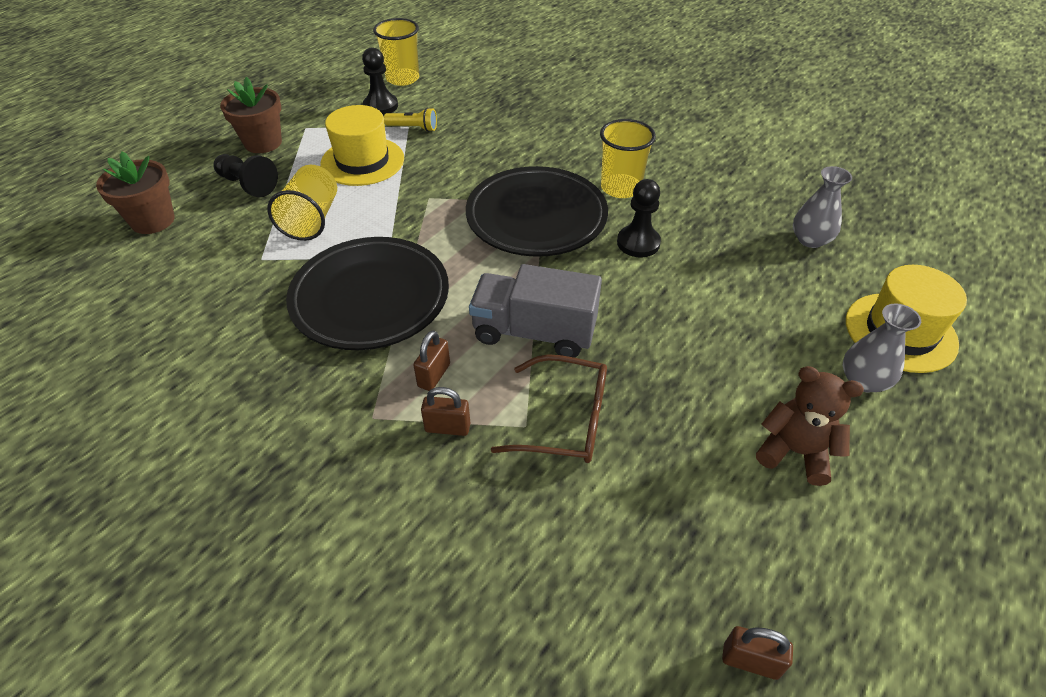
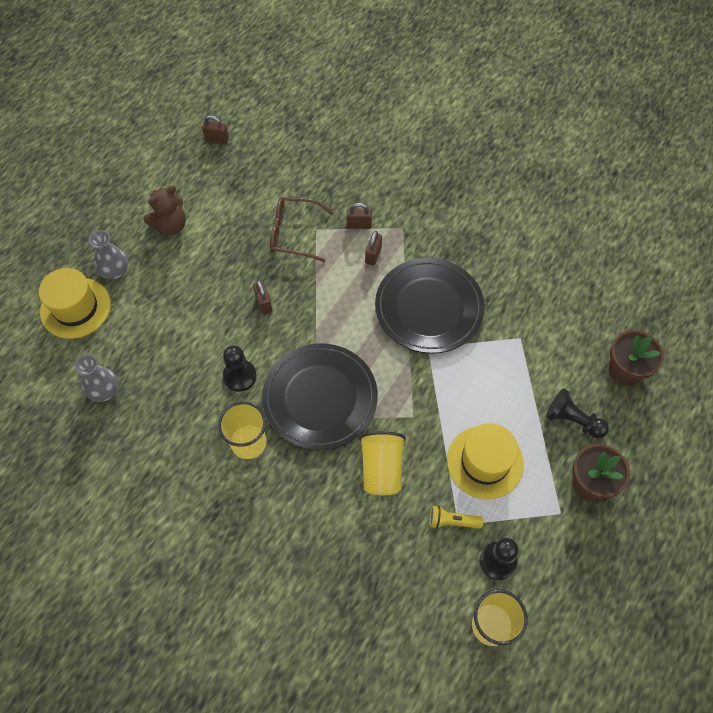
camera: 175 degrees right, 15 degrees up
yellow cup [267,165,337,241] -> yellow cup moved to [359,431,406,495]
grey truck [469,264,602,358] -> none
brown teddy bear [756,366,864,486] -> brown teddy bear turned 60 degrees counterclockwise [143,185,186,235]
none -> brown padlock [253,280,272,315]

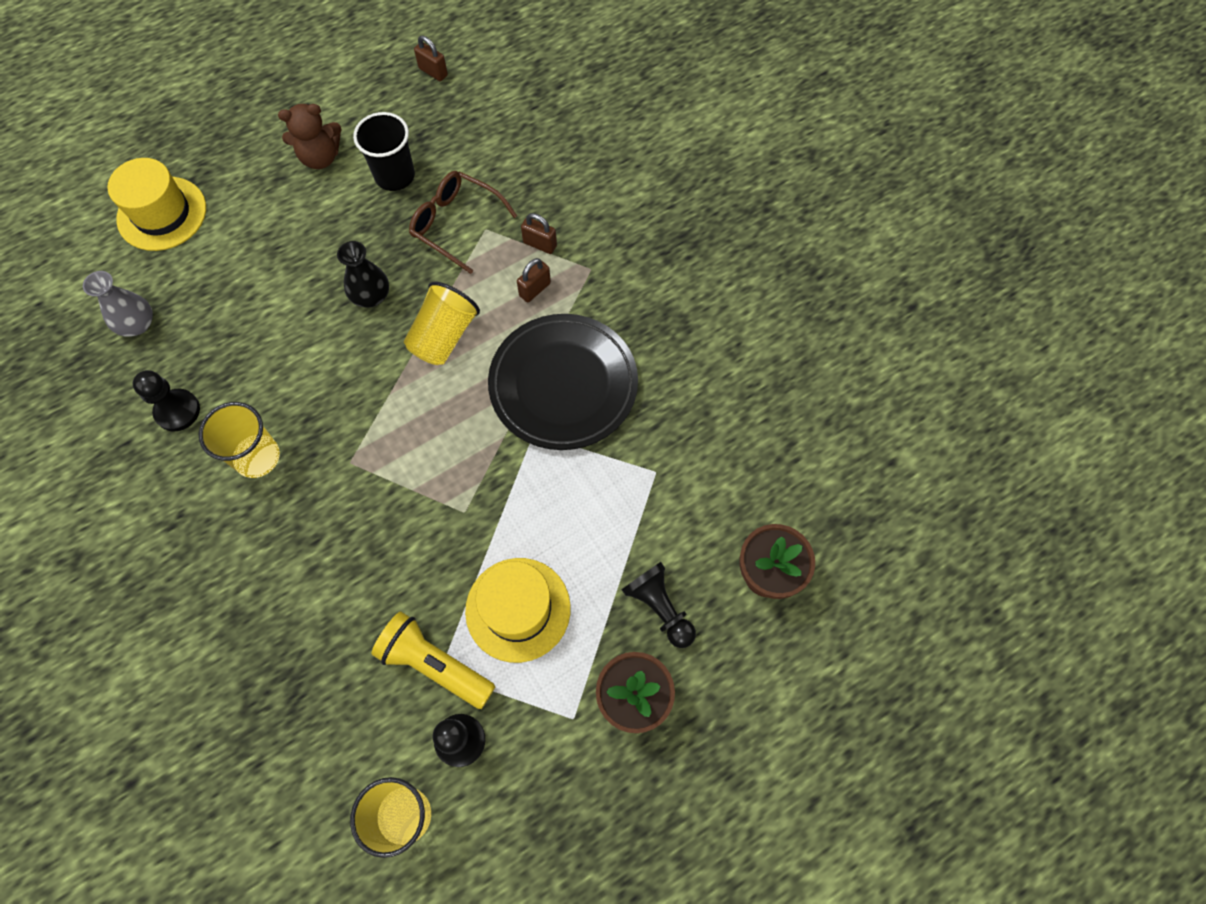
camera: 25 degrees right, 5 degrees up
grey vase [89,230,128,279] -> none
black pawn [223,345,257,392] -> black pawn moved to [133,370,200,432]
brown padlock [253,280,272,315] -> black vase [337,241,389,308]
black plate [262,344,378,450] -> none
yellow cup [359,431,406,495] -> yellow cup moved to [404,282,480,365]
yellow flashlight [429,505,483,529] -> yellow flashlight [371,611,495,709], size x1.72
none -> black cup [353,112,415,191]

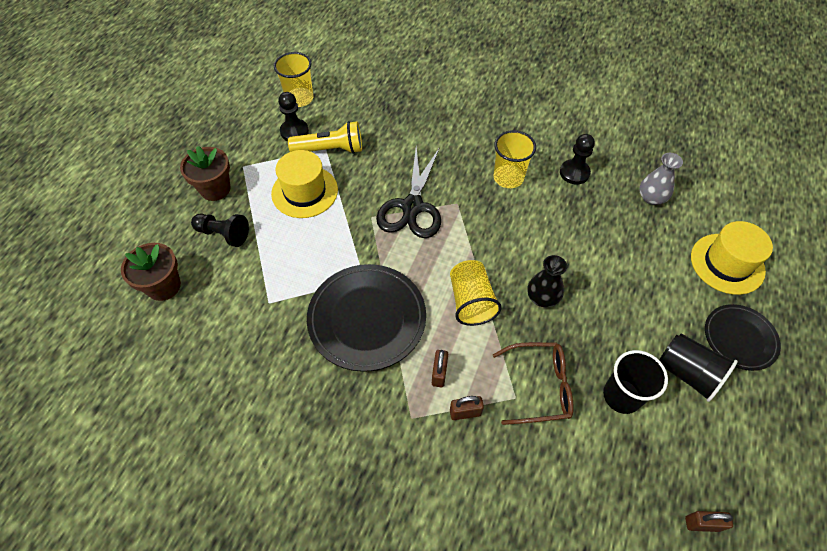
camera: 145 degrees right, 10 degrees down
brown teddy bear [278,103,342,169] -> black cup [659,334,738,402]
none -> black scissors [376,147,441,238]
none -> black plate [705,304,781,371]

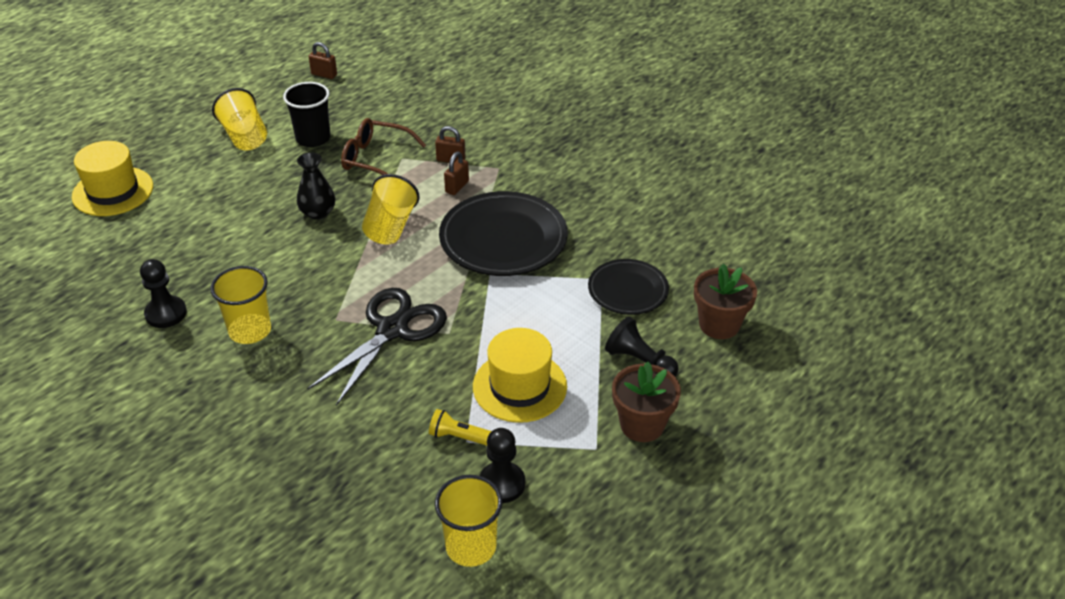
camera: 160 degrees left, 15 degrees down
yellow flashlight [288,121,362,154] -> yellow flashlight [429,409,491,446], size x0.58
grey vase [639,153,683,205] -> none
black cup [659,334,738,402] -> yellow cup [212,88,267,151]
black plate [705,304,781,371] -> black plate moved to [588,259,669,315]

